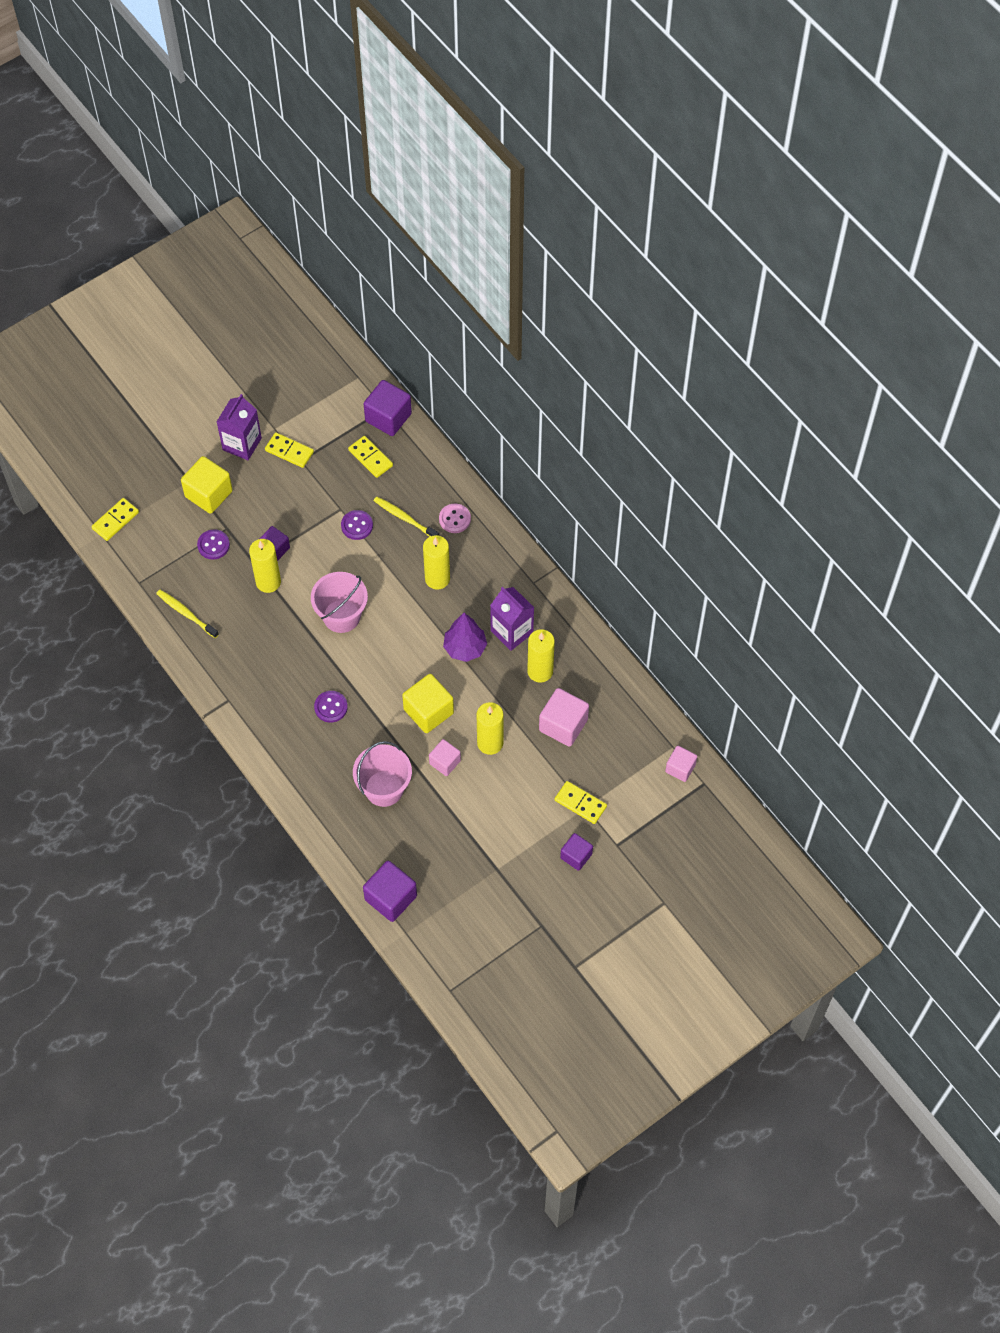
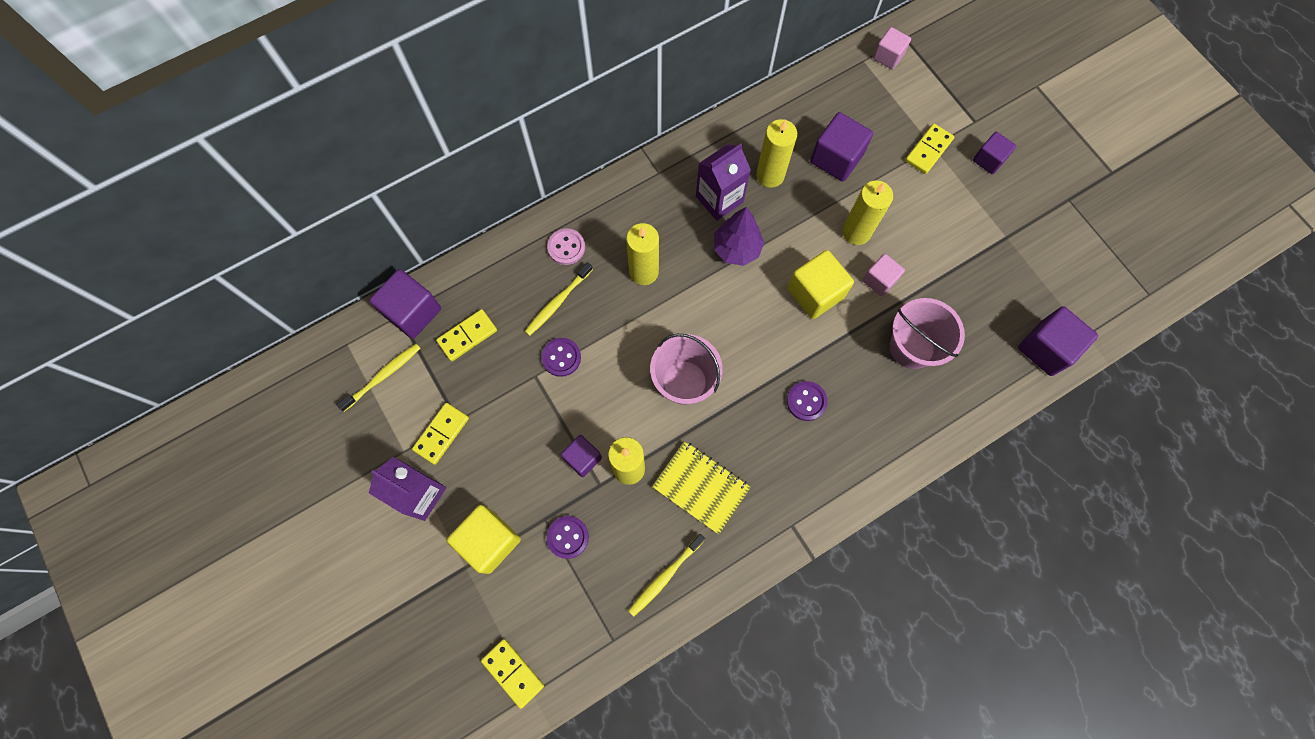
camera: 85 degrees left, 10 degrees up
pink cube [539,688,589,747] -> purple cube [810,112,873,182]
none -> yellow toothbrush [337,344,421,412]
none -> yellow notebook [652,441,751,534]

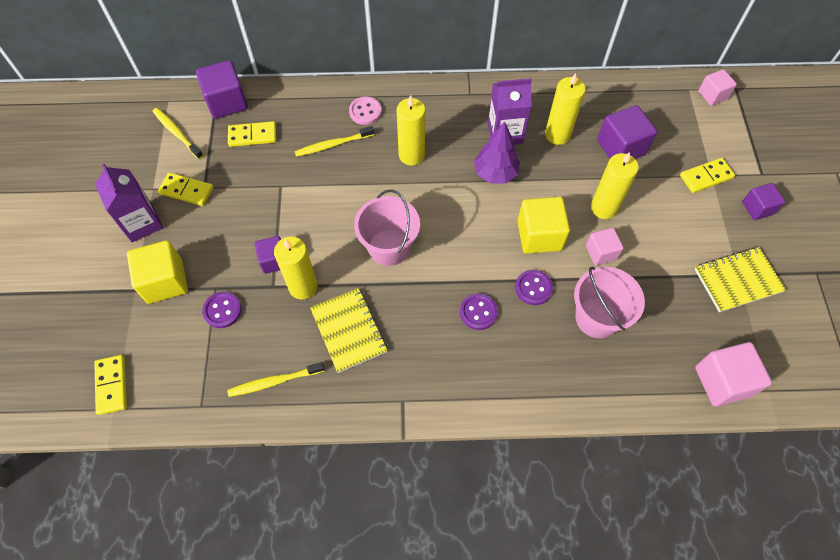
camera: 30 degrees right, 10 degrees down
yellow toothbrush [337,344,421,412] -> yellow toothbrush turned 120 degrees counterclockwise [152,108,203,159]
yellow domino [412,403,469,465] -> yellow domino turned 45 degrees clockwise [158,172,213,206]
purple button [541,338,581,377] -> purple button moved to [515,270,553,305]
purple cube [1018,306,1098,376] -> pink cube [695,342,772,406]
none -> yellow notebook [695,247,786,312]

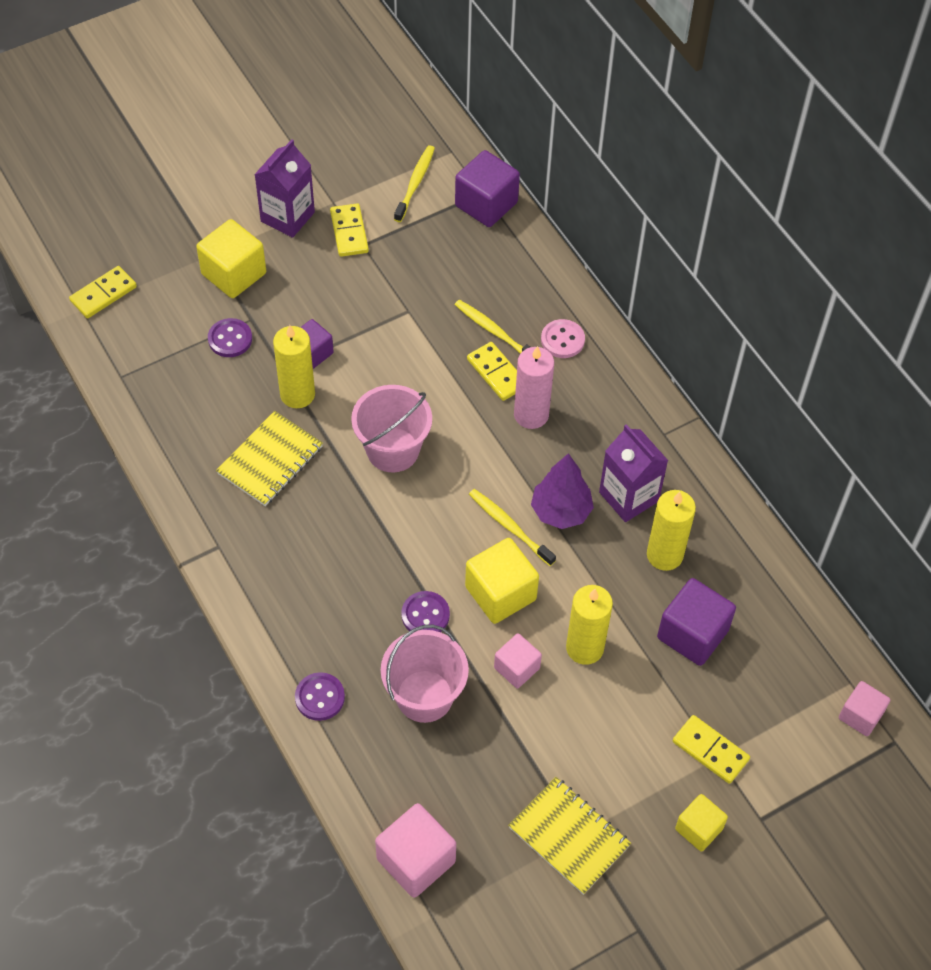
camera: 60 degrees right, 5 degrees down
yellow toothbrush [227,362,324,397] -> yellow toothbrush moved to [469,489,556,566]
yellow domino [228,121,276,147] -> yellow domino moved to [467,342,517,401]
yellow candle [397,95,425,166] -> pink candle [514,346,554,429]
purple button [460,293,498,330] -> purple button moved to [295,672,345,721]
purple cube [742,183,785,220] -> yellow cube [675,794,728,852]

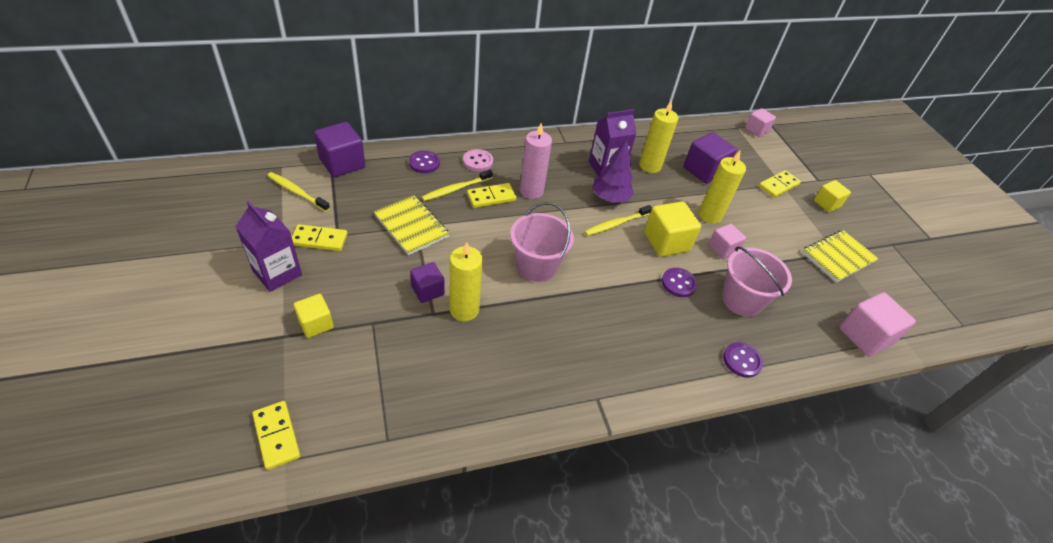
camera: 80 degrees left, 10 degrees down
yellow cube [196,219,266,298] -> yellow cube [294,294,334,338], size x0.62
purple button [208,318,252,357] -> purple button moved to [409,150,440,173]
yellow notebook [216,411,323,506] -> yellow notebook moved to [374,195,449,255]

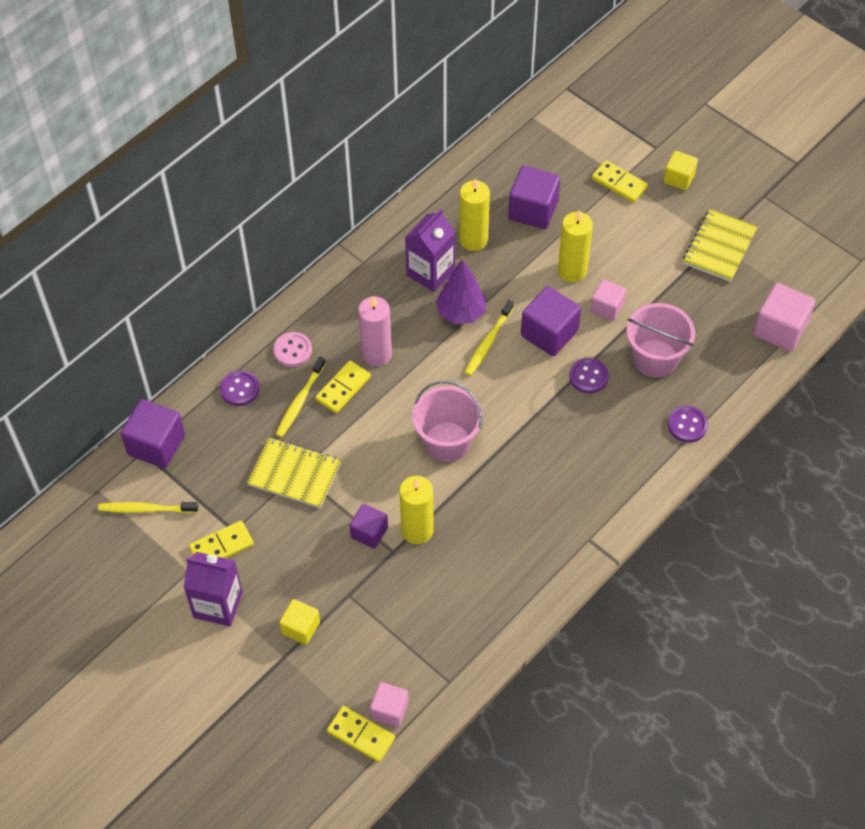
camera: 25 degrees left, 10 degrees up
yellow cube [644,201,701,257] -> purple cube [521,286,581,356]
pink cube [745,108,776,137] -> pink cube moved to [370,682,409,727]
yellow domino [759,170,801,198] -> yellow domino turned 75 degrees counterclockwise [592,160,648,202]

